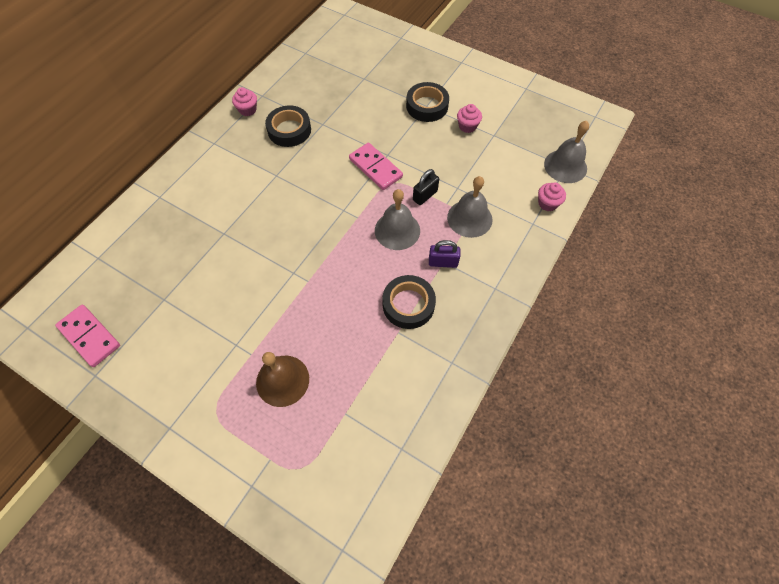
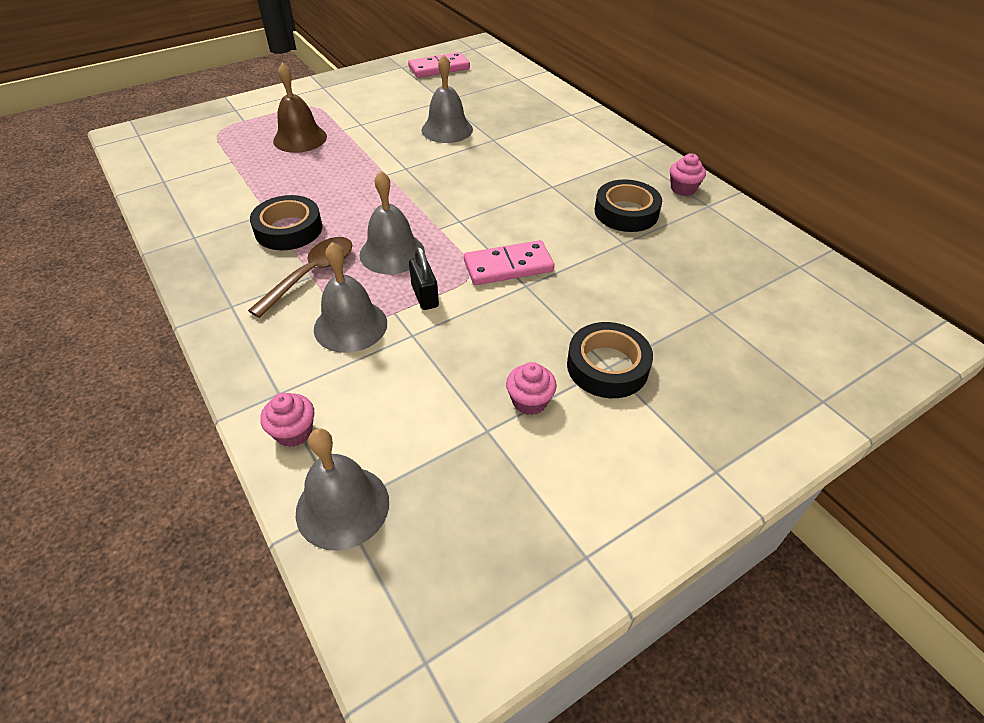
camera: 115 degrees right, 15 degrees down
purple padlock [429,240,461,268] -> brown spoon [248,237,352,318]
none -> grey bell [421,54,473,143]

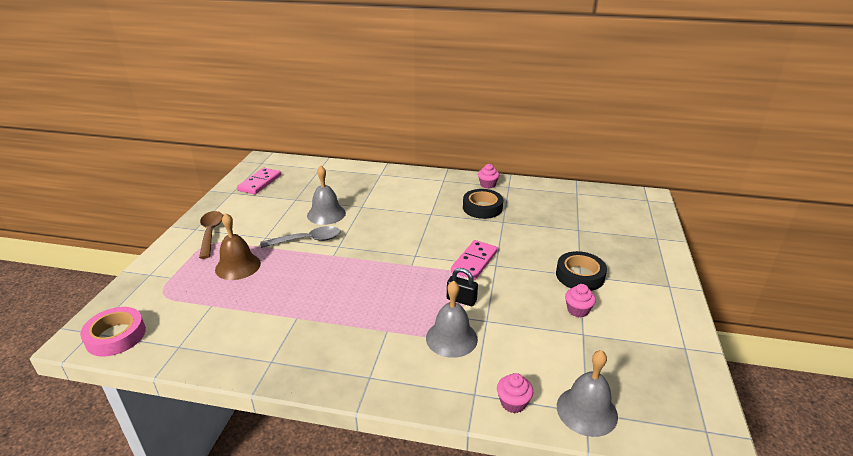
camera: 45 degrees left, 15 degrees down
brown spoon [248,237,352,318] -> brown spoon moved to [199,211,223,259]
black tape [250,195,323,250] -> none
grey bell [359,171,425,274] -> none
none -> pink tape [80,307,146,356]
none -> grey spoon [260,226,341,248]

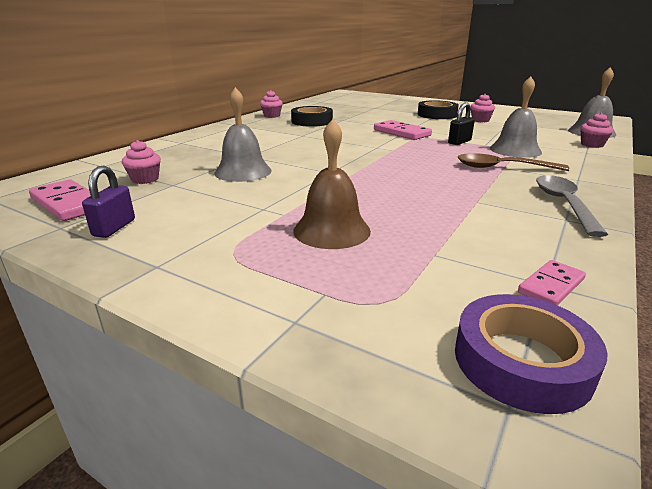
camera: 70 degrees left, 5 degrees down
pink tape [80,307,146,356] -> purple tape [455,294,608,414]
brown spoon [199,211,223,259] -> brown spoon moved to [457,153,570,171]
grey spoon [260,226,341,248] -> grey spoon moved to [536,175,608,237]
none -> purple padlock [82,166,135,238]
none -> pink cupcake [122,140,161,184]
none -> pink domino [518,260,586,305]

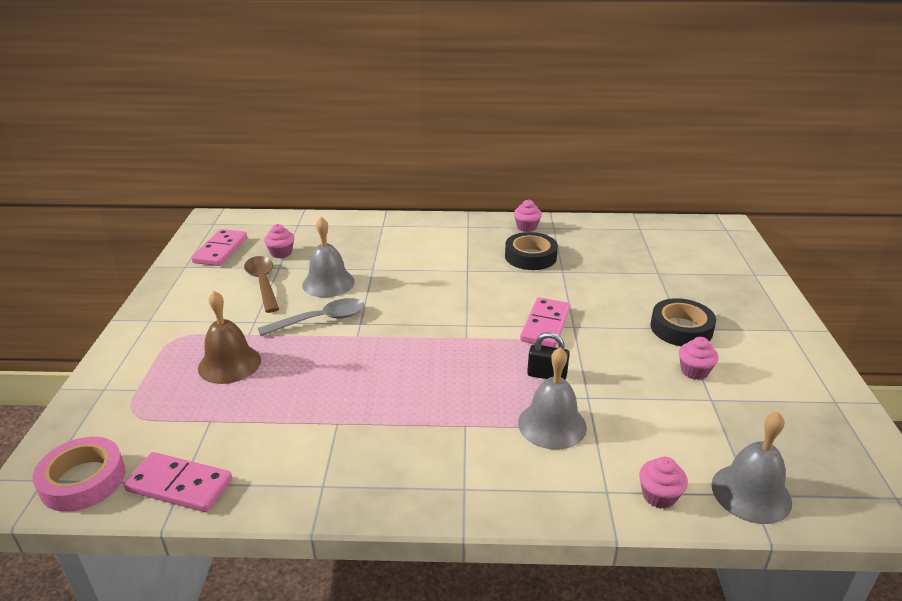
camera: 60 degrees right, 5 degrees up
purple padlock [82,166,135,238] -> none
purple tape [455,294,608,414] -> pink tape [33,437,125,512]
brown spoon [457,153,570,171] -> brown spoon moved to [244,256,279,313]
pink domino [518,260,586,305] -> pink domino [123,452,232,512], size x1.65
grey spoon [536,175,608,237] -> grey spoon moved to [258,298,365,336]

